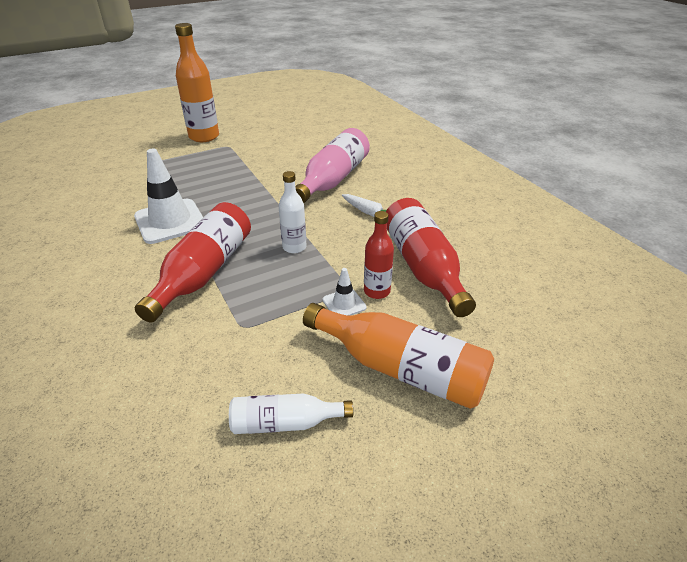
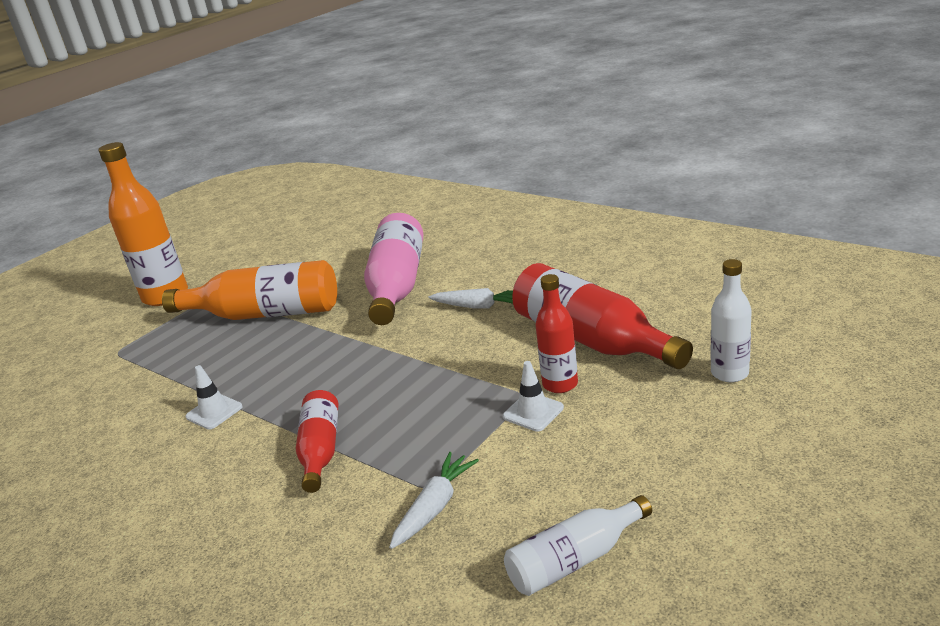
camera: 20 degrees left, 10 degrees down
white traffic cone [134,149,203,244] -> white traffic cone [186,365,243,430], size x0.48
red bottle [135,202,251,322] -> red bottle [296,390,338,493], size x0.57
white bottle [279,171,306,253] -> white bottle moved to [711,259,752,382]
orange bottle [303,303,494,409] -> orange bottle moved to [162,260,337,320]
none -> white carrot [389,452,479,549]

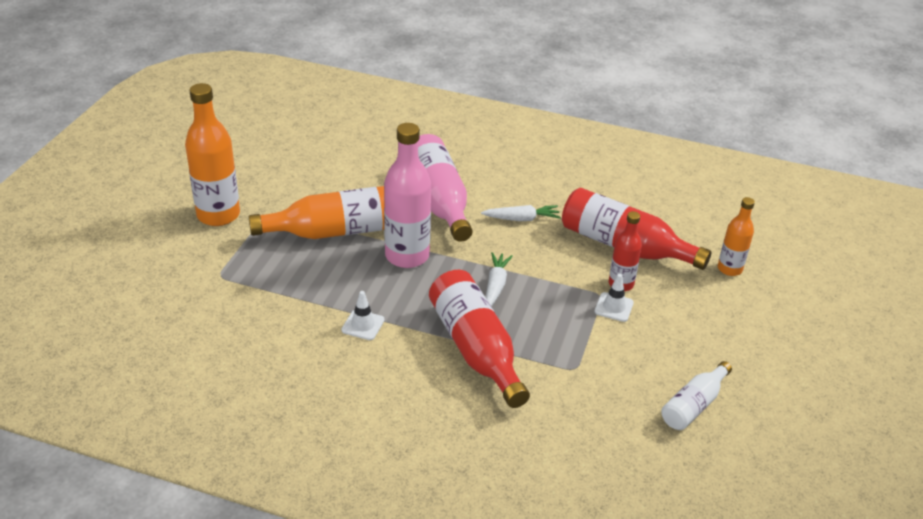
camera: 25 degrees left, 10 degrees up
red bottle [296,390,338,493] -> red bottle [429,270,530,408], size x1.76
white carrot [389,452,479,549] -> white carrot moved to [486,252,513,307]
white bottle [711,259,752,382] -> orange bottle [718,197,755,276]
none -> pink bottle [384,123,431,268]

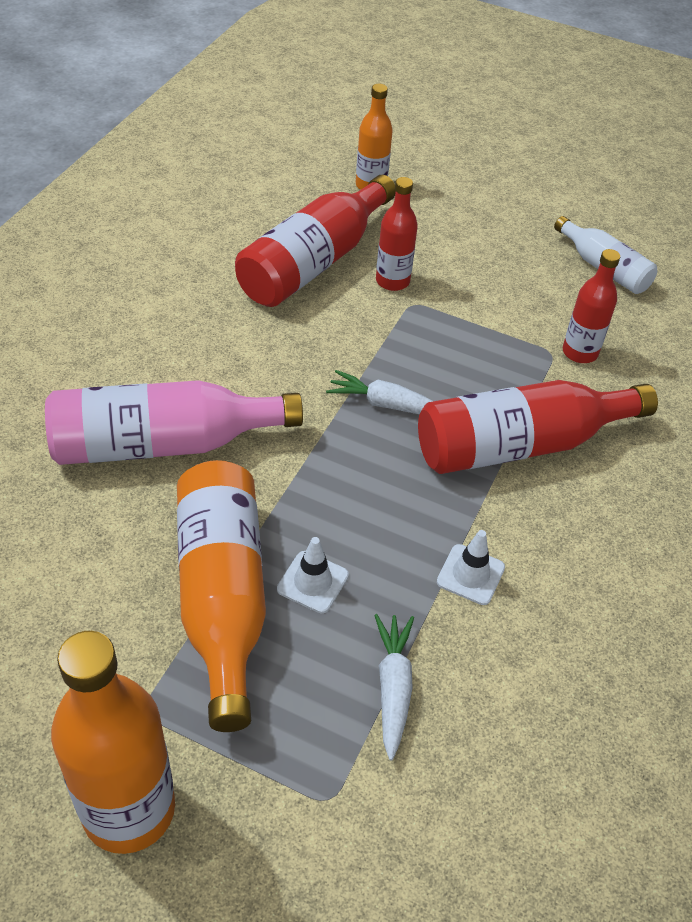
camera: 85 degrees left, 10 degrees up
pink bottle [384,123,431,268] -> none
white carrot [481,205,561,221] -> white carrot moved to [374,614,414,760]
white traffic cone [595,274,634,322] -> white traffic cone moved to [277,537,349,613]
none -> red bottle [563,249,620,363]

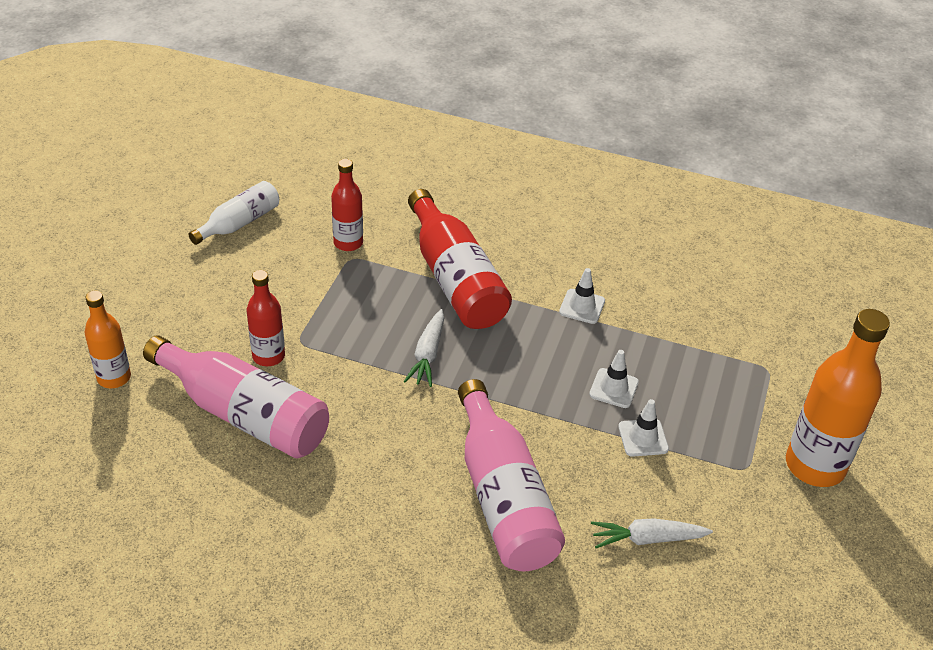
camera: 95 degrees left, 5 degrees down
orange bottle [177,460,266,732] -> white traffic cone [618,399,669,457]
red bottle [235,175,396,307] -> pink bottle [143,335,329,458]
white carrot [374,614,414,760] -> white carrot moved to [591,518,713,548]

